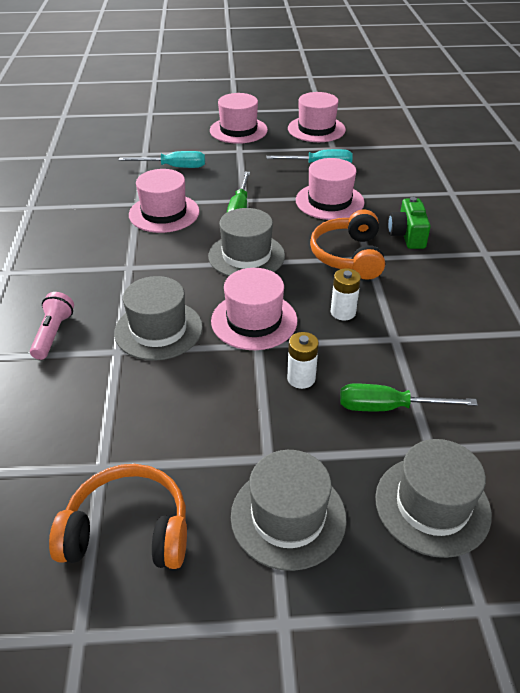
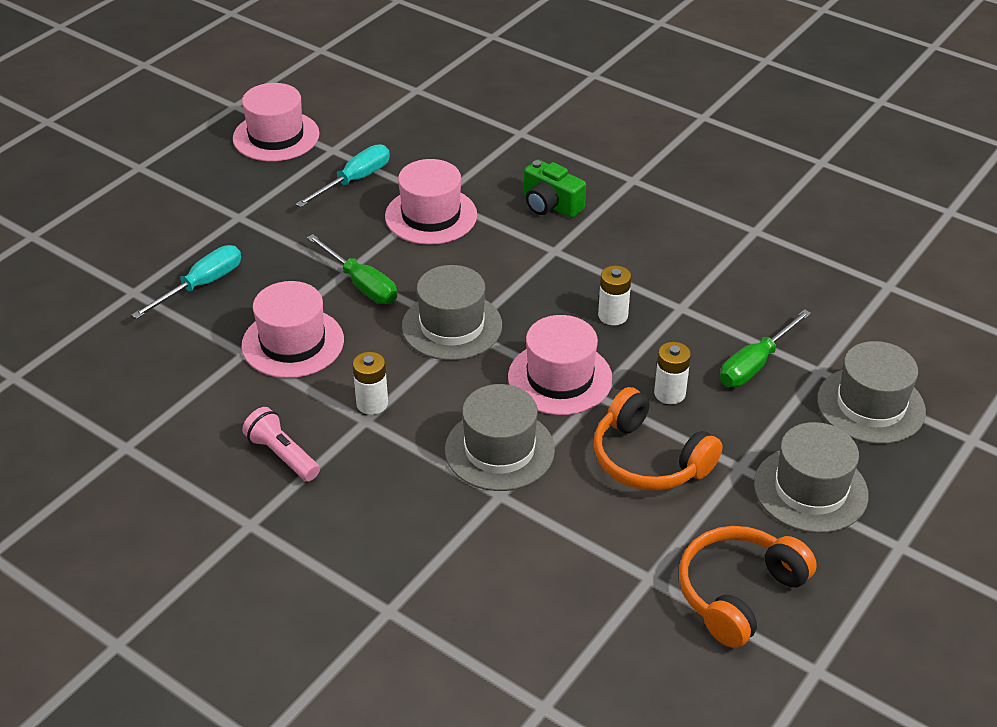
camera: 50 degrees left, 0 degrees up
pink flashlight [30,292,74,360] -> pink flashlight moved to [242,407,320,481]
pink hat [210,93,268,144] -> none
orange headphones [310,209,385,280] -> orange headphones moved to [594,387,723,491]
none -> white battery [353,352,388,415]

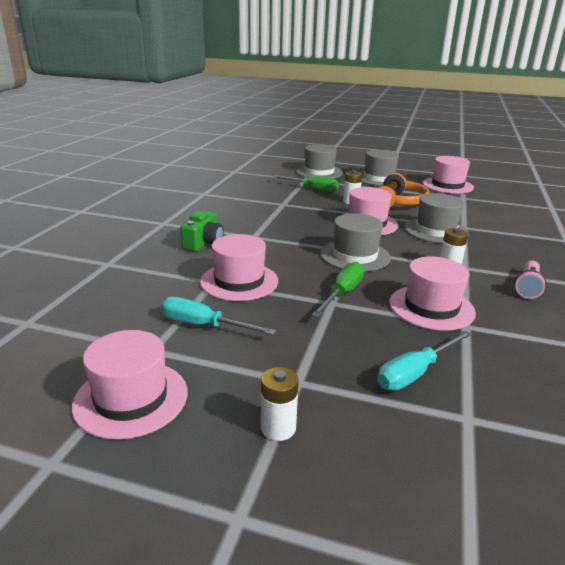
camera: 110 degrees left, 15 degrees down
turquoise screwdriver [131,245,241,319] -> turquoise screwdriver turned 60 degrees counterclockwise [377,331,472,391]
white battery [598,266,631,325] -> white battery moved to [261,367,299,441]
orange headphones [679,526,817,648] -> pink hat [422,156,474,194]

